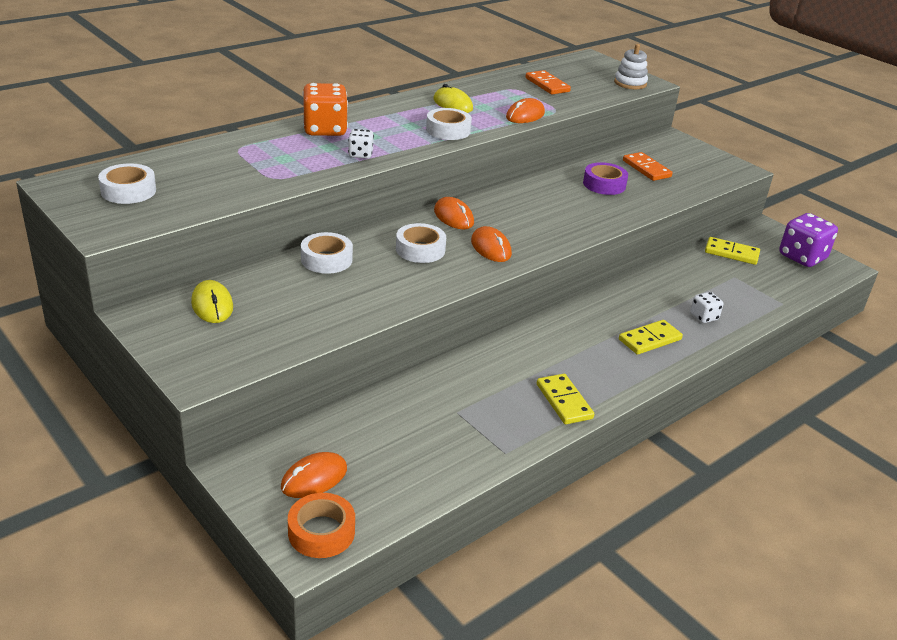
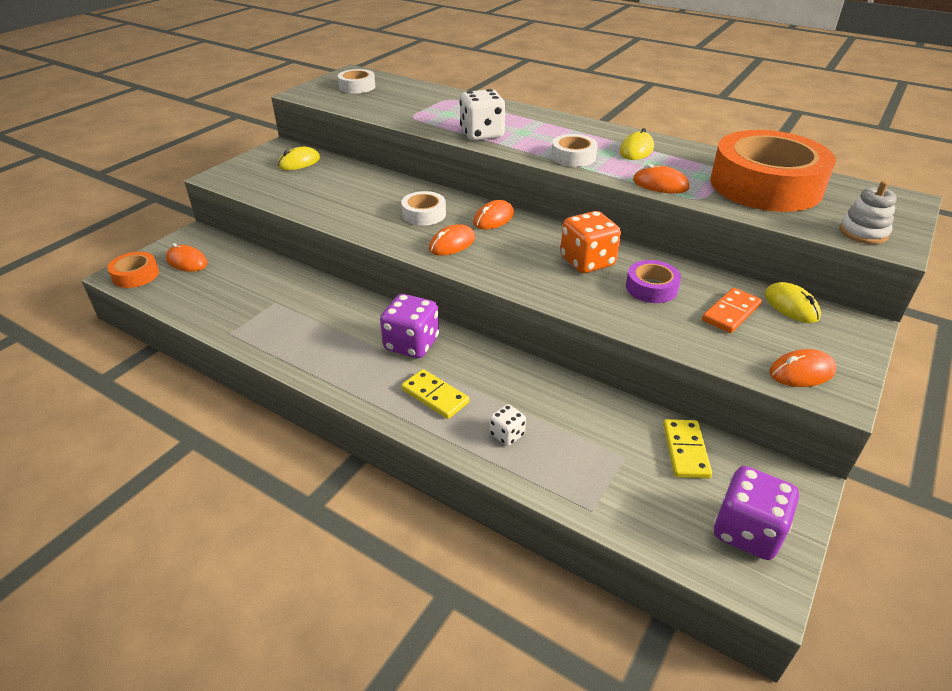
camera: 75 degrees right, 5 degrees up
white tape [301,232,353,274] -> none
orange dice [302,83,348,136] -> orange dice moved to [560,211,621,273]
white dice [348,129,374,158] -> white dice [460,89,506,140], size x1.91
orange domino [526,70,571,94] -> orange tape [710,130,836,212]
yellow domino [537,374,594,424] -> none
none -> purple dice [380,294,439,358]
none -> yellow mouse [765,282,821,323]
none -> orange mouse [770,349,836,387]

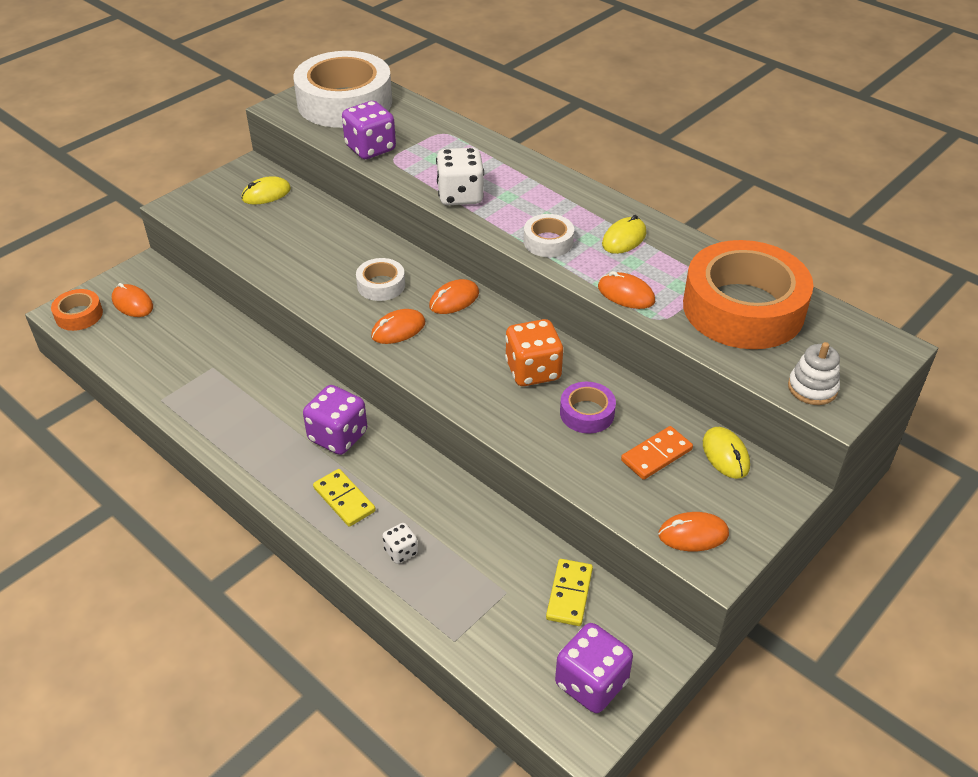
camera: 10 degrees right, 5 degrees up
white tape [338,69,375,93] -> white tape [293,51,392,128], size x2.25
none -> purple dice [342,101,396,159]

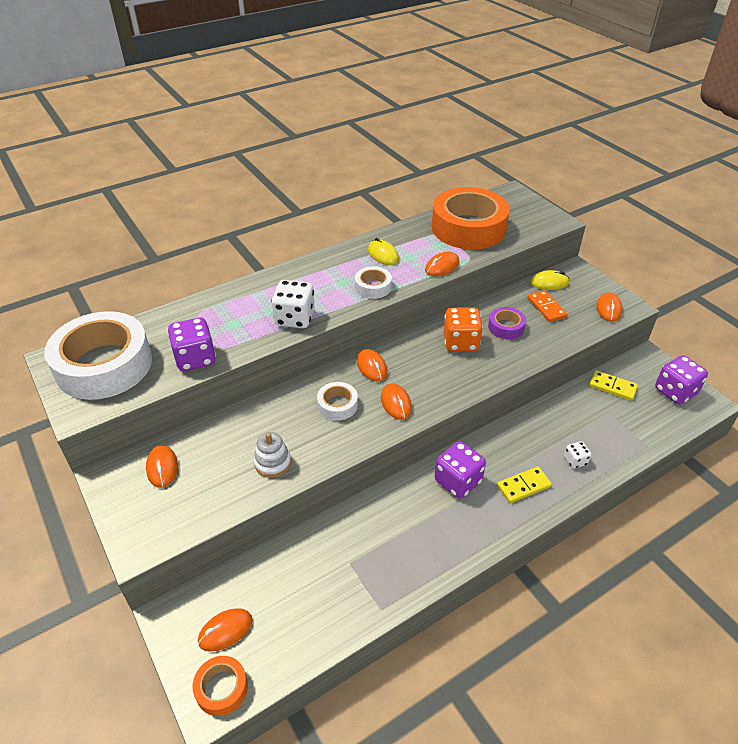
camera: 75 degrees left, 0 degrees up
yellow mouse [241,176,291,205] -> orange mouse [146,445,178,488]
white stacking toy [788,342,840,405] -> white stacking toy moved to [254,432,291,478]

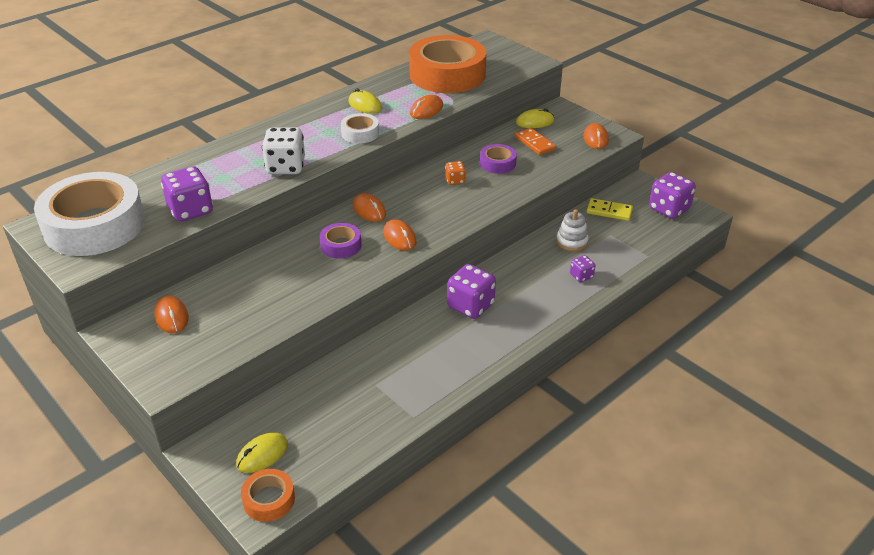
camera: 10 degrees left, 5 degrees down
orange mouse [198,608,253,652] -> yellow mouse [236,432,288,473]
white stacking toy [254,432,291,478] -> white stacking toy moved to [556,209,589,251]
white tape [317,382,358,421] -> purple tape [320,223,362,259]
orange dice [444,308,483,351] -> orange dice [445,161,466,185], size x0.52
yellow domino [497,466,552,503] -> none
white dice [564,441,591,469] -> purple dice [570,255,596,282]

